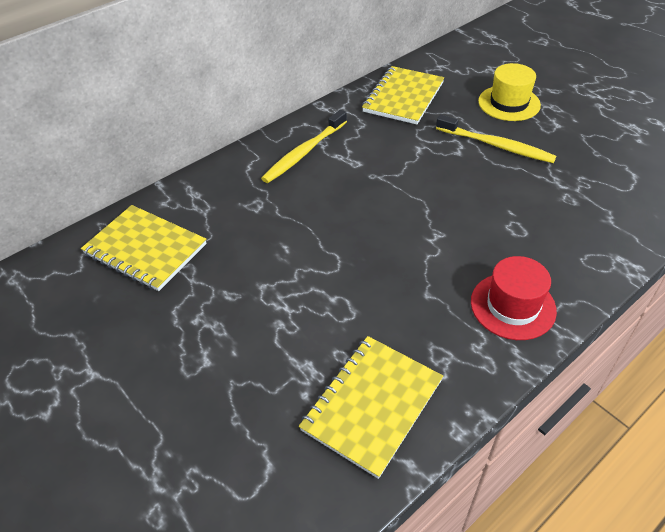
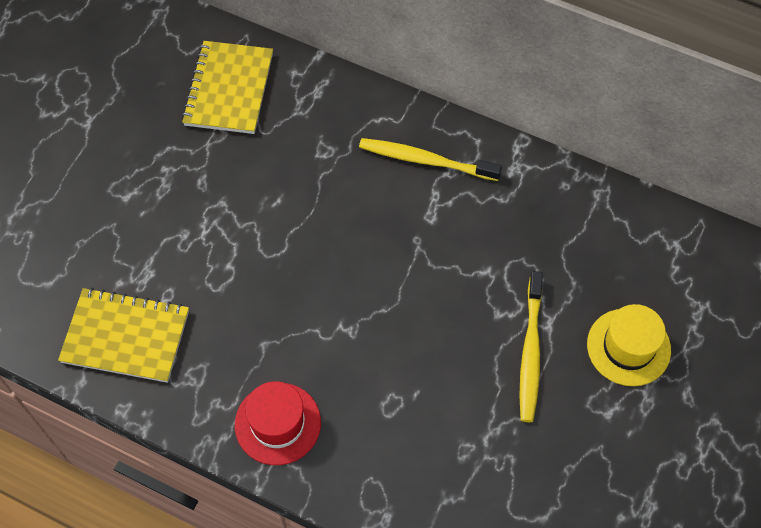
camera: 65 degrees right, 15 degrees up
yellow notebook [362,66,444,124] -> none

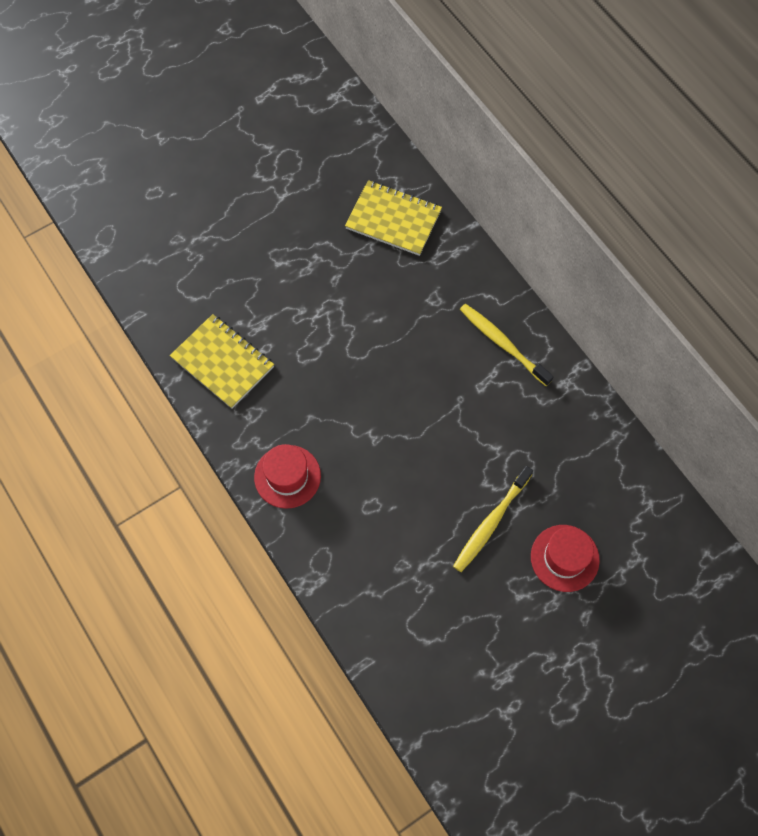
camera: 30 degrees right, 5 degrees up
yellow notebook [182,41,273,134] -> yellow notebook turned 75 degrees clockwise [345,180,442,256]
yellow hat [587,304,671,386] -> red hat [531,525,600,592]

